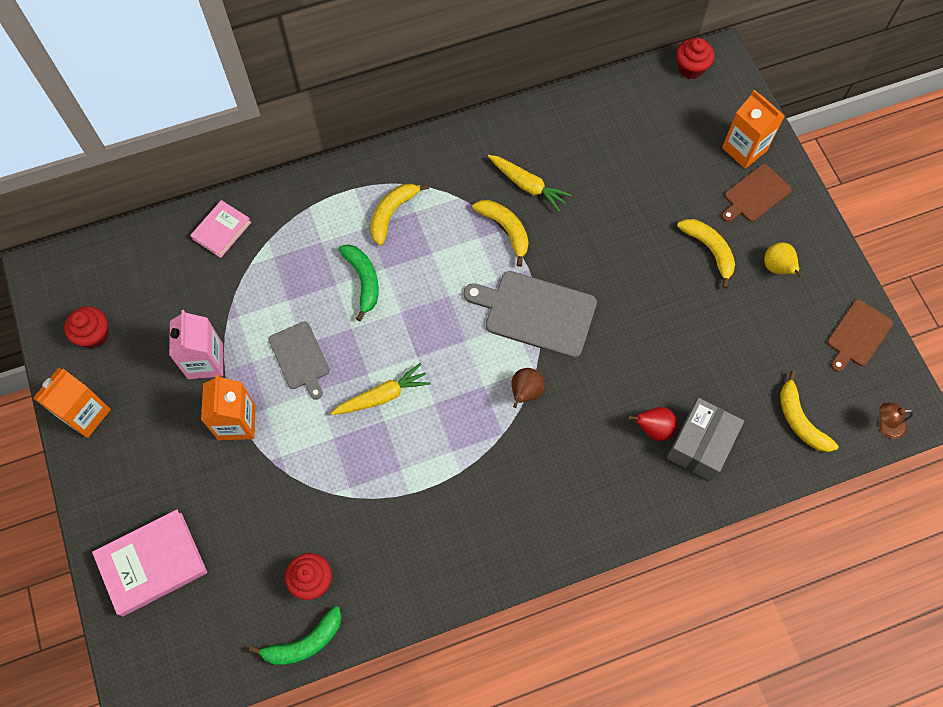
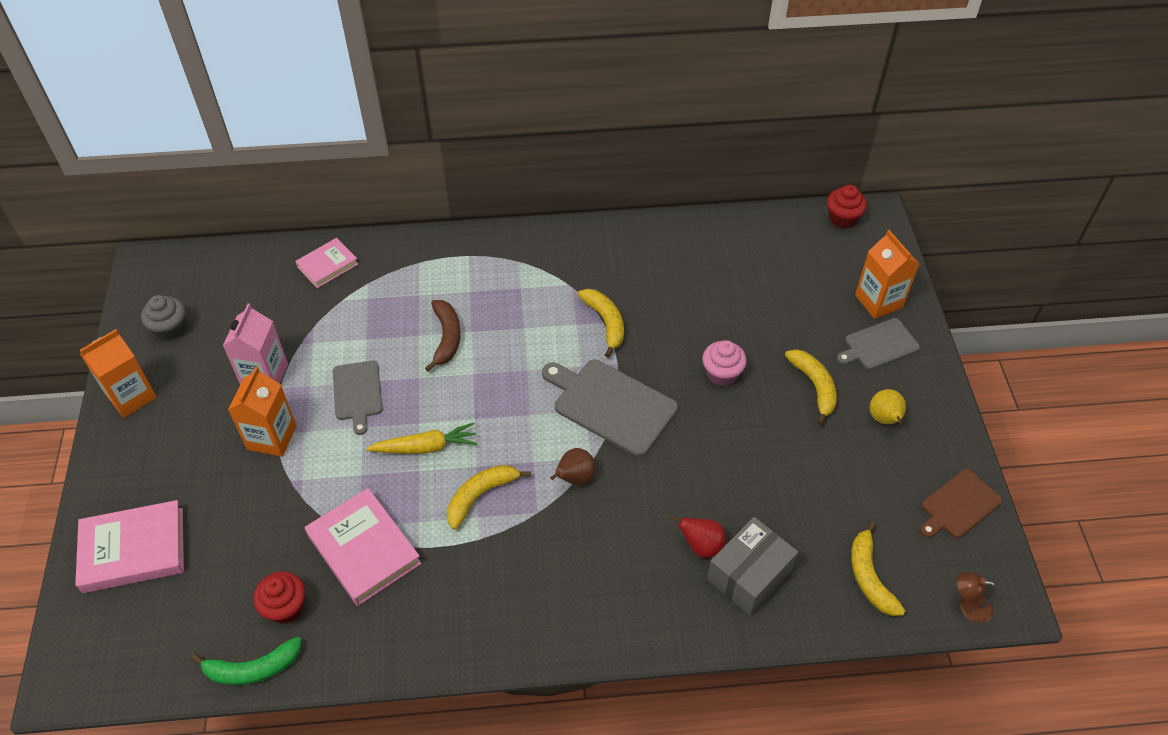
camera: 15 degrees right, 15 degrees down
red cupcake [64,306,109,349] -> grey cupcake [141,295,185,340]
green banana [338,244,379,321] -> brown banana [425,300,461,372]
yellow banana [371,183,429,246] -> yellow banana moved to [447,465,531,530]
yellow carrot [488,155,572,212] -> none
brown cutting board [722,164,792,222] -> grey cutting board [837,318,920,370]
none -> pink book [305,488,422,606]
none -> pink cupcake [702,340,747,386]

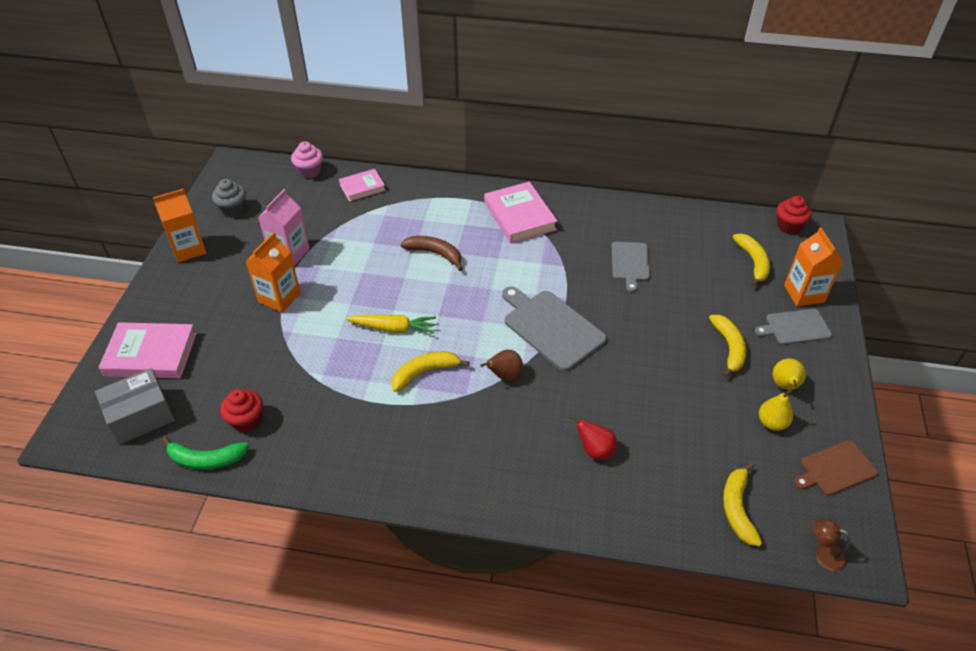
camera: 15 degrees right, 5 degrees down
pink book [305,488,422,606] -> pink book moved to [484,182,558,243]
grey cutting board [333,361,383,435] -> grey cutting board moved to [612,242,650,292]
brown banana [425,300,461,372] -> brown banana turned 75 degrees counterclockwise [400,236,463,271]
yellow banana [577,289,624,358] -> yellow banana moved to [733,233,770,287]
pink cupcake [702,340,747,386] -> pink cupcake moved to [291,141,323,178]
grey box [707,517,798,615] -> grey box moved to [95,368,175,445]
none -> yellow pear [759,389,793,431]

